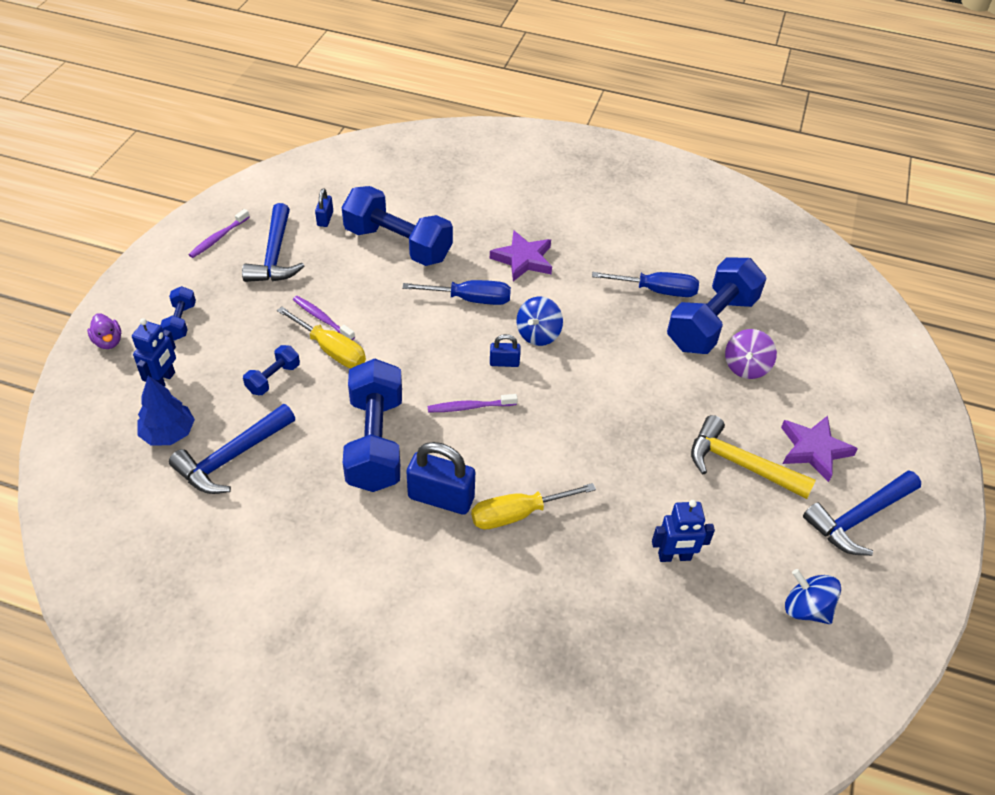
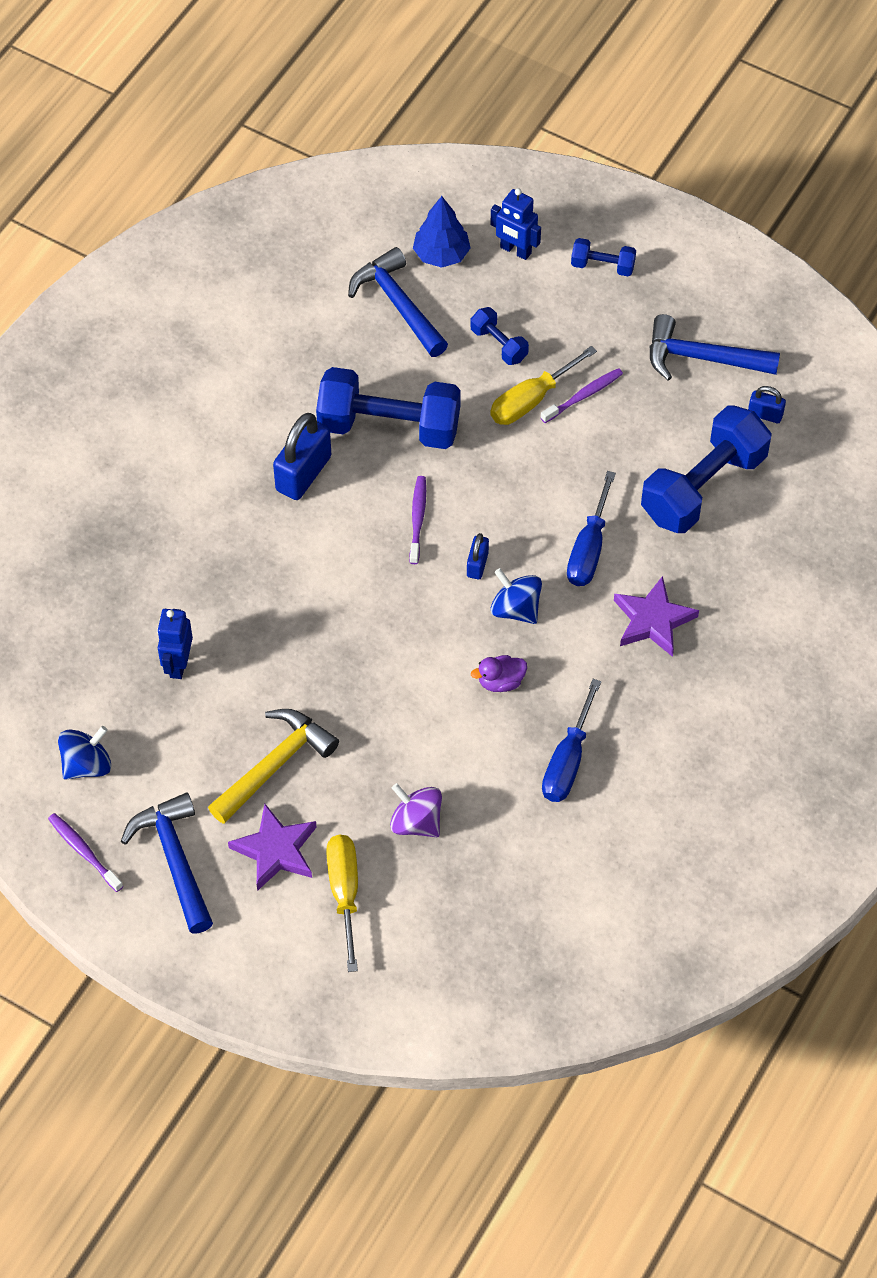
camera: 105 degrees right, 10 degrees up
purple duck [87,314,121,349] -> purple duck moved to [471,655,527,692]
purple toothbrush [189,209,249,258] -> purple toothbrush moved to [48,813,123,892]
yellow screwdriver [471,483,596,529] -> yellow screwdriver moved to [326,835,358,972]
blue dumbbell [667,257,767,354] -> none

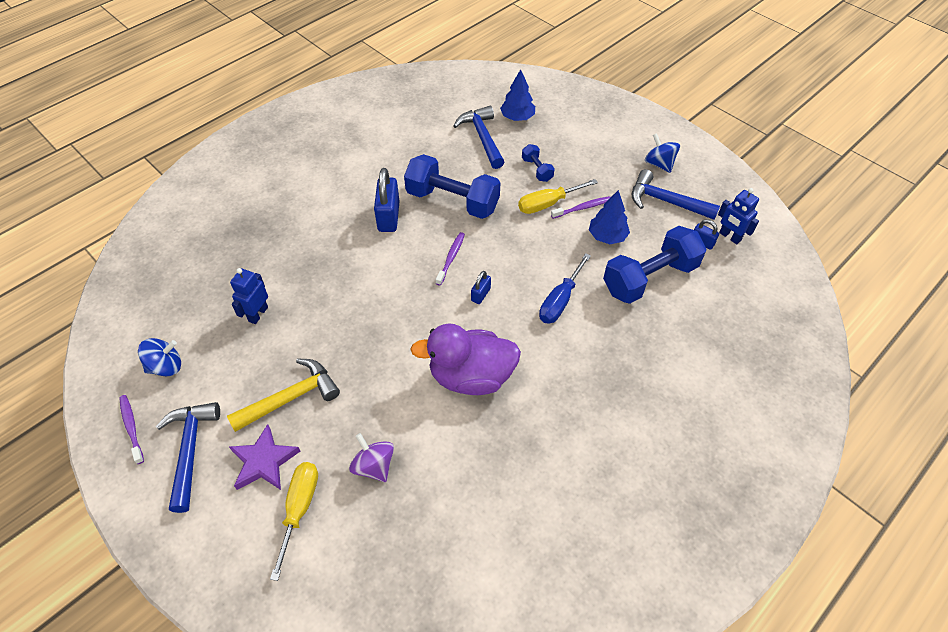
camera: 15 degrees right, 5 degrees down
blue padlock [273,413,331,500] -> blue padlock turned 45 degrees counterclockwise [374,168,400,232]
purple duck [471,655,527,692] -> purple duck [410,323,521,395], size x2.40
blue robot [490,188,541,260] -> blue robot moved to [718,188,759,244]
blue spinning top [491,568,542,624] -> blue spinning top moved to [645,133,680,173]
blue screwdriver [542,679,601,802] -> none
blue dumbbell [571,238,636,277] -> none
purple star [614,576,699,657] -> none
none -> blue tree [589,190,630,244]

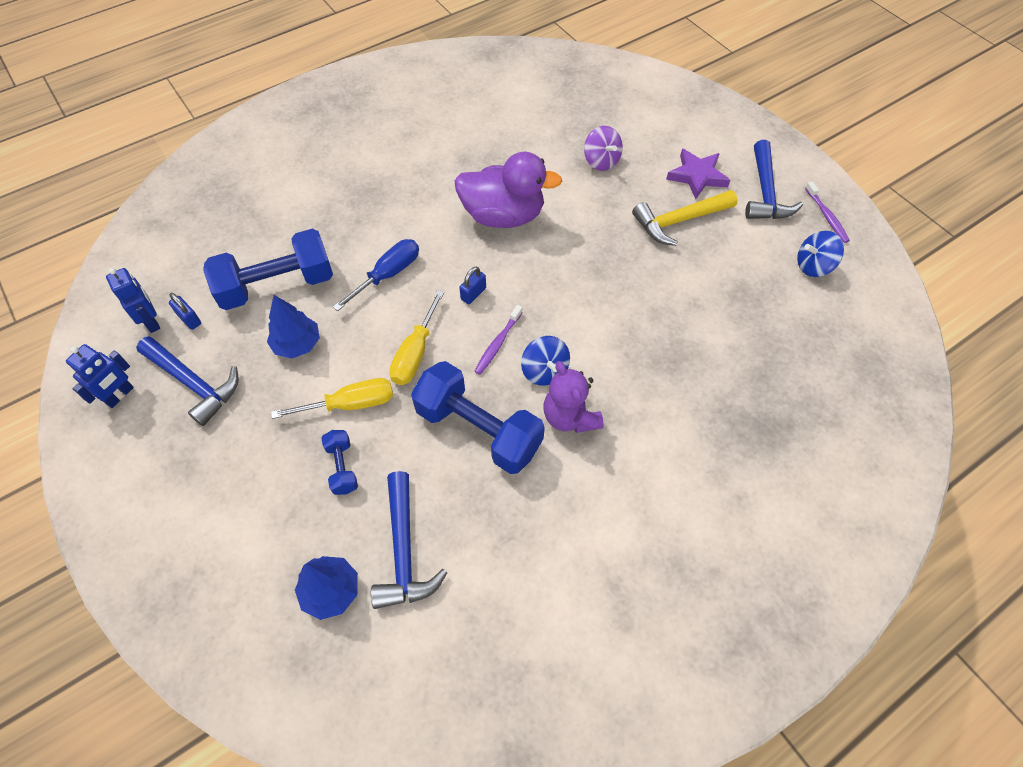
camera: 170 degrees left, 5 degrees up
blue robot [230,268,268,324] -> blue robot moved to [66,344,134,408]
yellow screwdriver [270,462,318,581] -> yellow screwdriver moved to [389,290,444,385]
blue padlock [374,168,400,232] -> purple teddy bear [543,361,604,433]
purple toothbrush [551,196,611,219] -> none
blue spinning top [645,133,680,173] -> blue spinning top moved to [521,336,570,386]

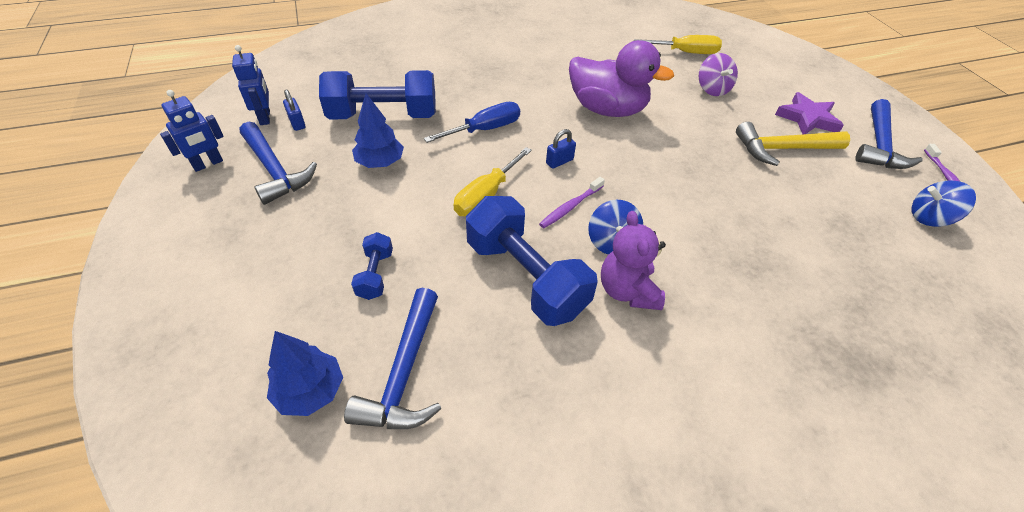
camera: 15 degrees right, 10 degrees down
yellow screwdriver [271,378,393,419] -> yellow screwdriver moved to [634,35,722,54]

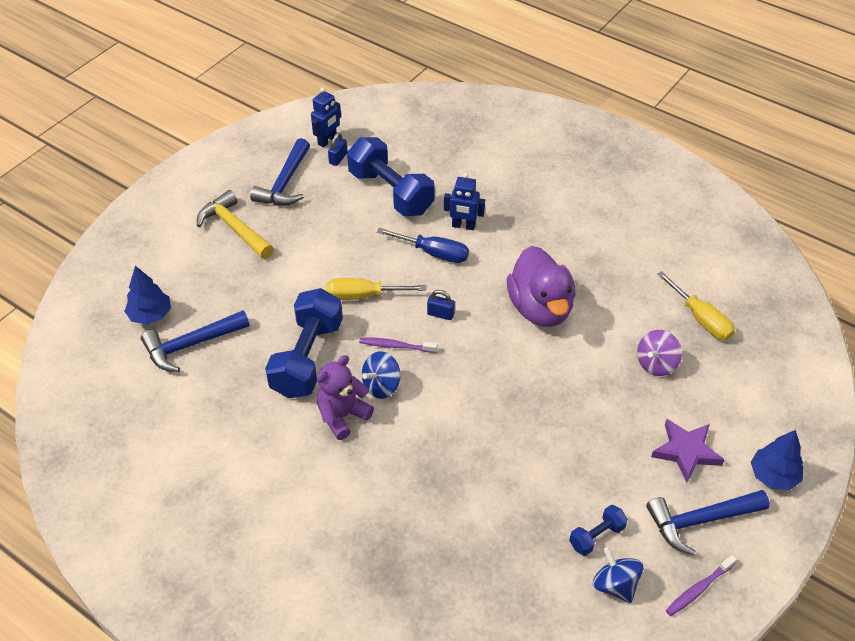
camera: 55 degrees right, 0 degrees up
blue robot [160,90,224,172] -> blue robot moved to [444,173,485,230]
blue dumbbell [351,232,393,300] -> blue dumbbell moved to [569,505,628,556]
blue tree [352,93,404,168] -> blue tree moved to [751,430,803,490]
yellow hammer [736,122,850,166] -> yellow hammer moved to [197,190,274,259]

